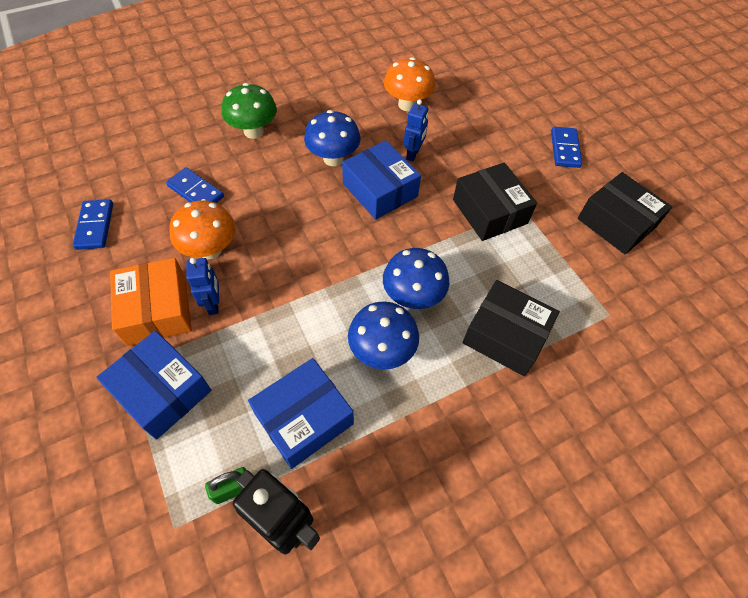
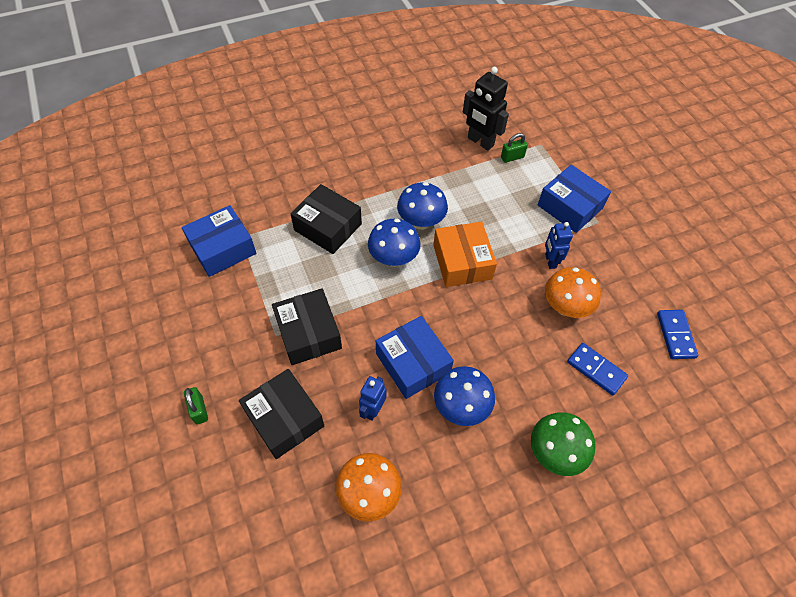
camera: 175 degrees left, 0 degrees up
orange box [110,258,192,346] -> orange box moved to [433,222,497,287]
blue box [248,358,354,469] -> blue box moved to [182,205,257,277]
blue domino [551,127,582,168] -> green padlock [184,387,208,425]
black box [578,172,672,255] -> black box moved to [239,369,324,459]

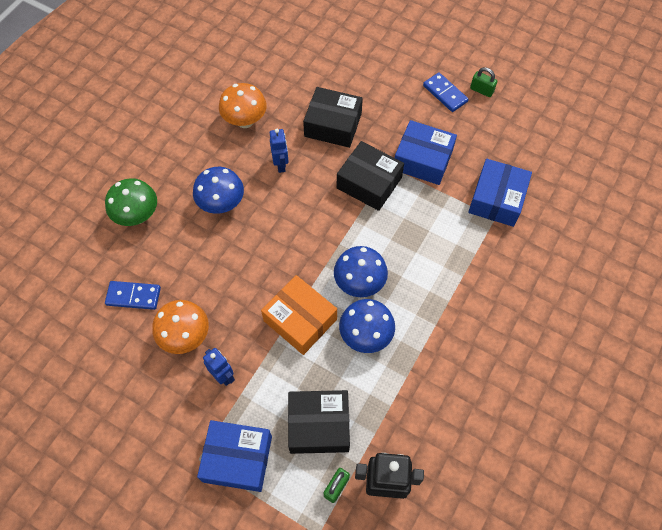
camera: 145 degrees right, 5 degrees up
green padlock [184,387,208,425] -> green padlock moved to [470,67,497,97]
black box [291,184,362,254] -> black box moved to [288,390,350,454]
blue box [376,316,454,399] -> blue box moved to [395,120,457,185]
blue domino [657,310,698,359] -> blue domino moved to [423,72,469,112]

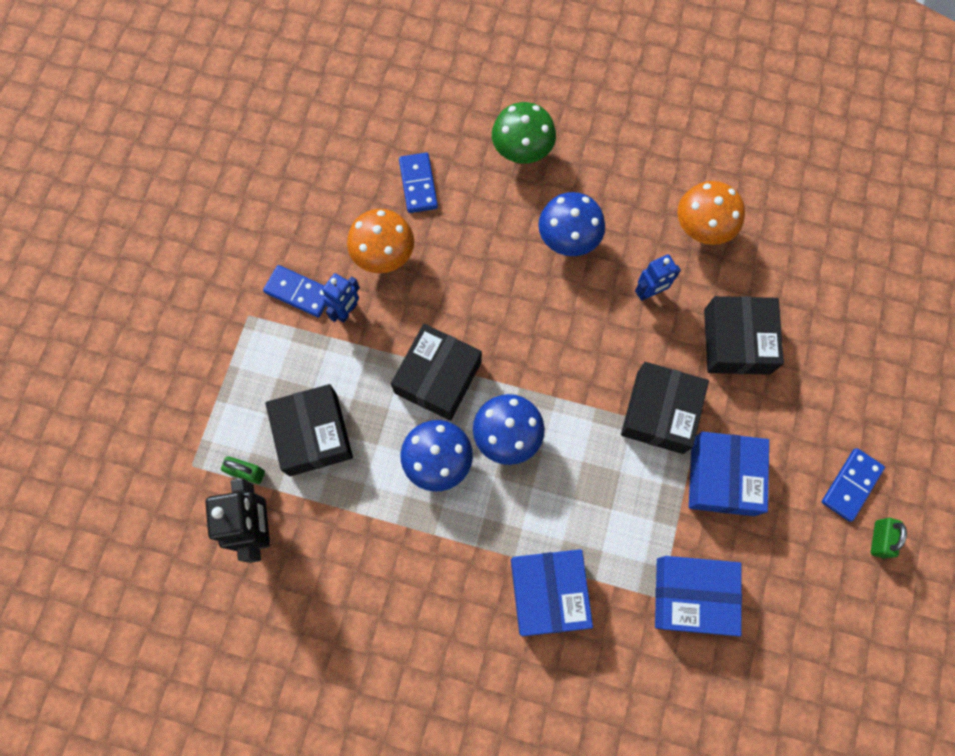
camera: 75 degrees right, 10 degrees up
blue box [197,420,272,492] -> blue box moved to [511,549,593,636]
orange box [261,275,337,355] -> black box [391,324,482,421]
none -> blue domino [263,265,326,318]

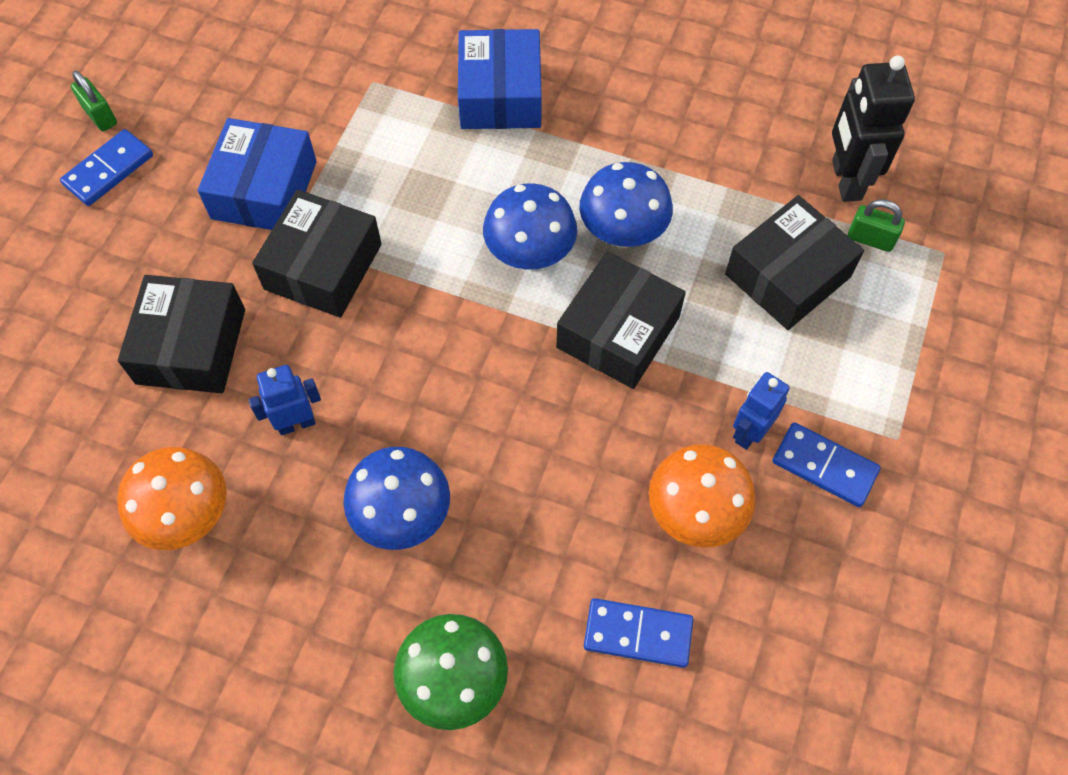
camera: 175 degrees left, 10 degrees down
black box [265,384,353,476] -> black box turned 60 degrees clockwise [725,195,864,330]
blue domino [399,153,438,213] -> blue domino turned 75 degrees counterclockwise [584,598,693,668]
blue box [655,556,742,637] -> none
green padlock [871,518,907,559] -> green padlock turned 60 degrees counterclockwise [71,71,117,131]

